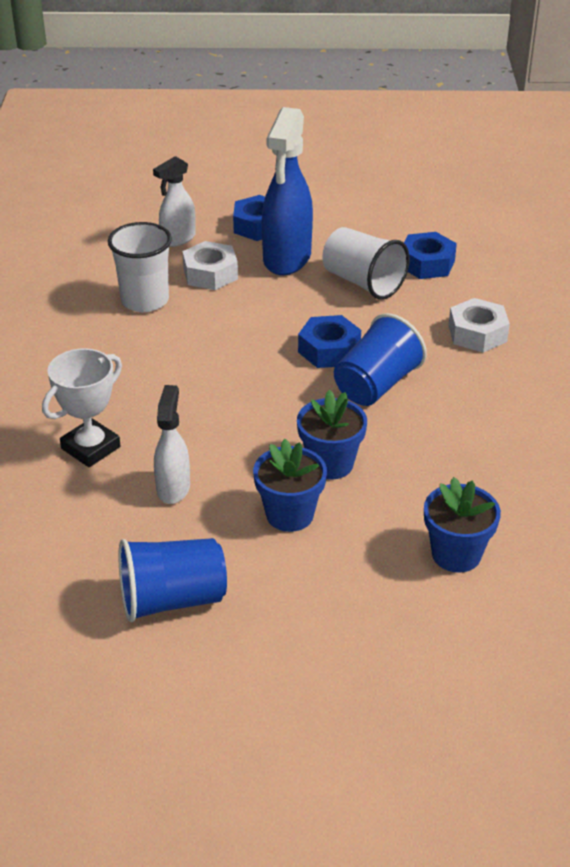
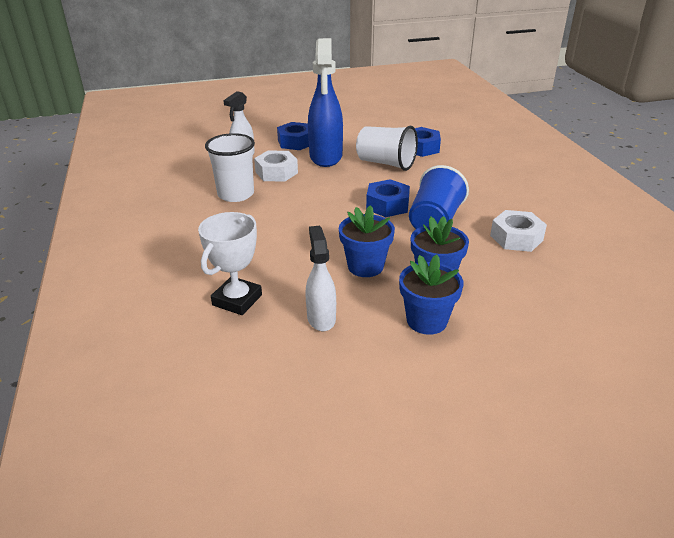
camera: 15 degrees left, 5 degrees down
blue cup [118,538,227,622] -> none
blue flower pot [424,477,501,573] -> blue flower pot moved to [339,205,395,277]
white nut [448,298,510,352] -> white nut moved to [490,210,547,252]

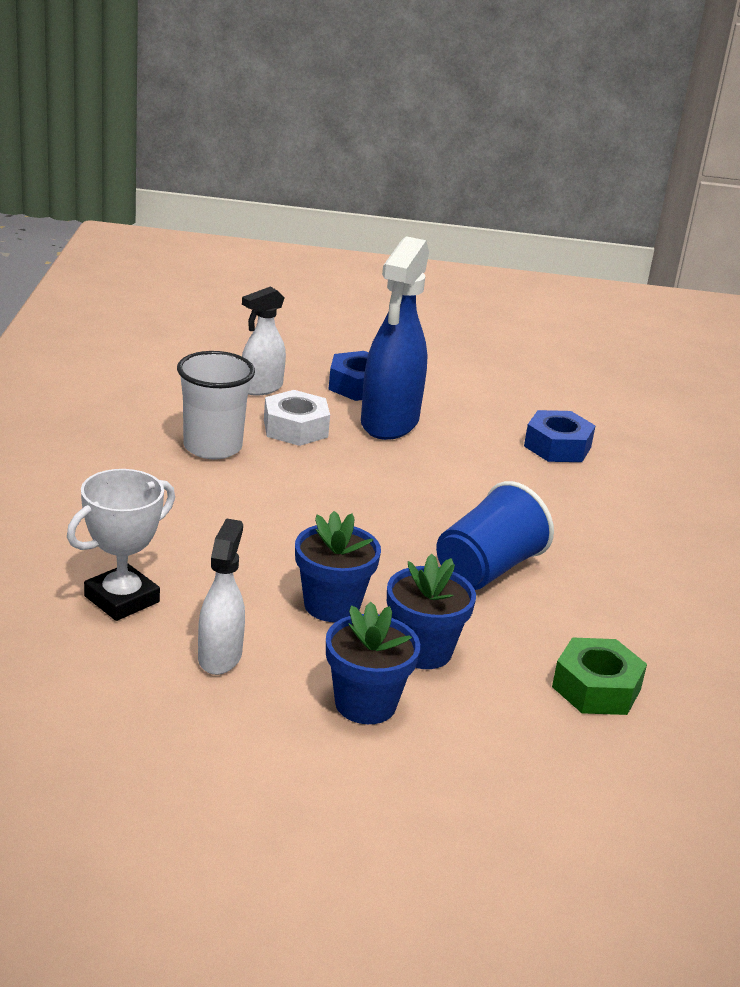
camera: 15 degrees right, 5 degrees down
white cup [356,126,418,171] -> none
blue nut [366,179,410,217] -> none
white nut [490,210,547,252] -> none
none -> green nut [552,637,647,715]

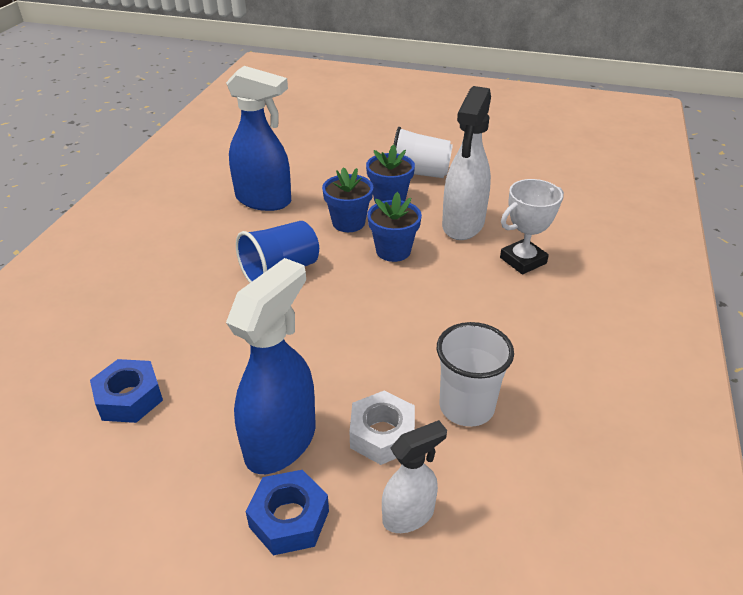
camera: 165 degrees left, 10 degrees up
white spray bottle [198,518,245,675] -> white spray bottle [442,86,491,240], size x1.75
green nut [552,637,647,715] -> blue spray bottle [226,66,291,211]
none -> white cup [393,127,453,178]

